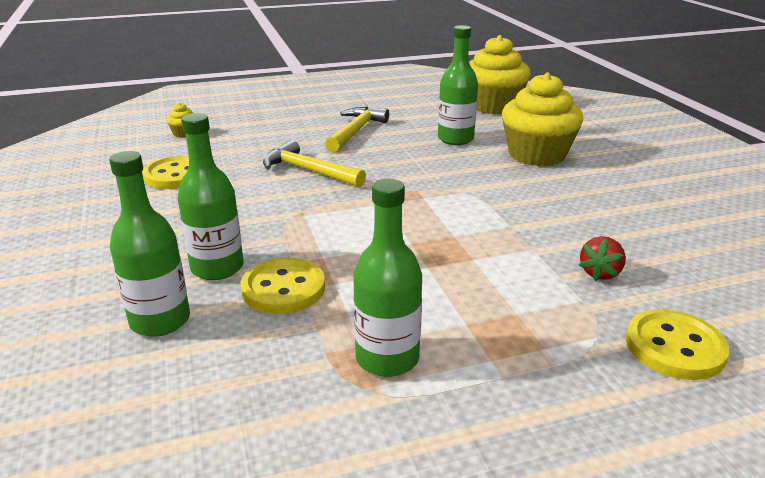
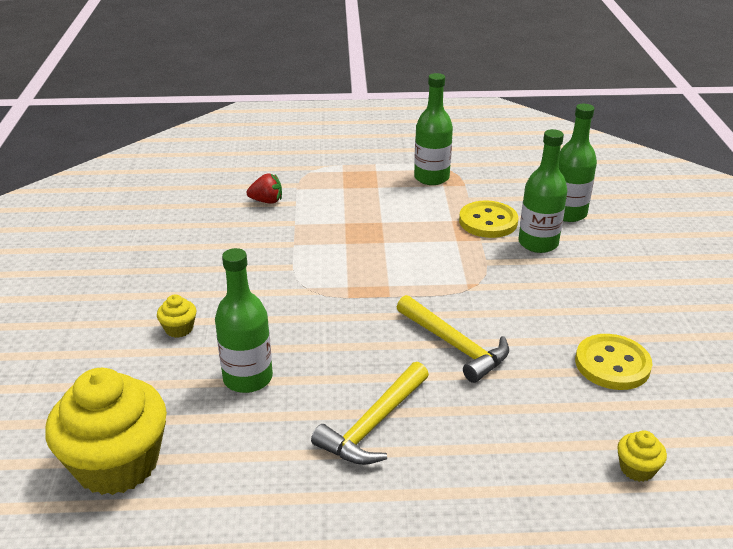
camera: 165 degrees left, 5 degrees up
yellow cupcake [502,72,583,166] -> yellow cupcake [157,294,196,338], size x0.41
red strawberry [579,236,626,281] -> red strawberry turned 45 degrees clockwise [246,173,282,204]
yellow button [626,309,730,380] -> none

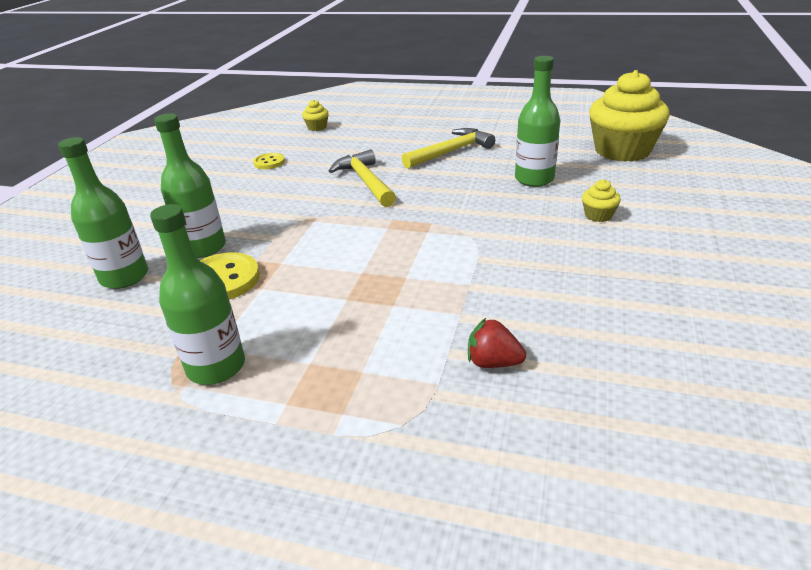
camera: 160 degrees left, 0 degrees up
yellow button [575,334,652,390] -> yellow button [253,153,285,169], size x0.58

